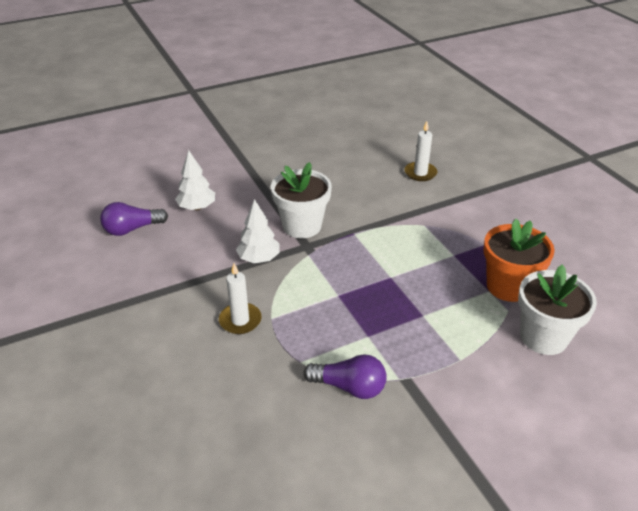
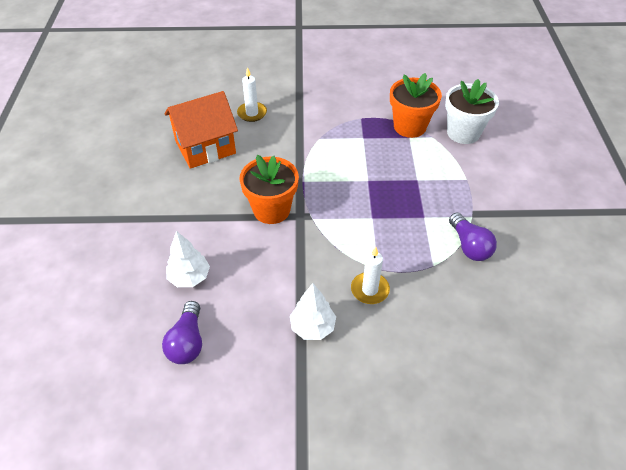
camera: 65 degrees left, 10 degrees up
white tree [236,199,280,263] -> white tree moved to [290,283,336,340]
white flower pot [271,162,332,238] -> orange flower pot [239,155,299,224]
purple light bulb [303,354,387,399] -> purple light bulb turned 120 degrees clockwise [449,212,497,261]
none -> orange house [165,91,238,169]

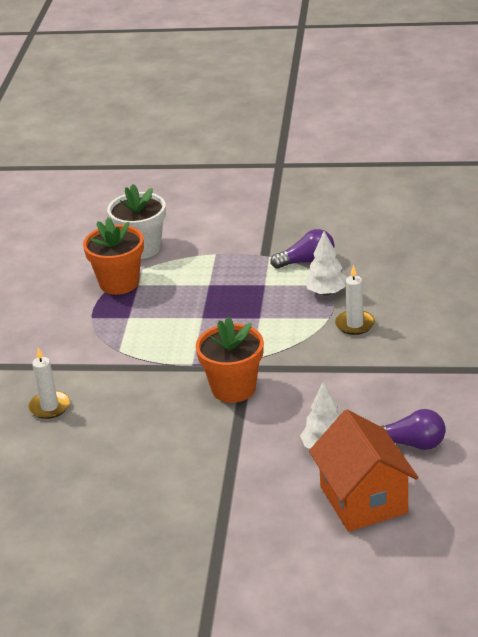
camera: 80 degrees left, 15 degrees down
orange house [165,91,238,169] -> orange house moved to [309,410,418,532]
white tree [290,283,336,340] -> white tree moved to [304,231,347,296]

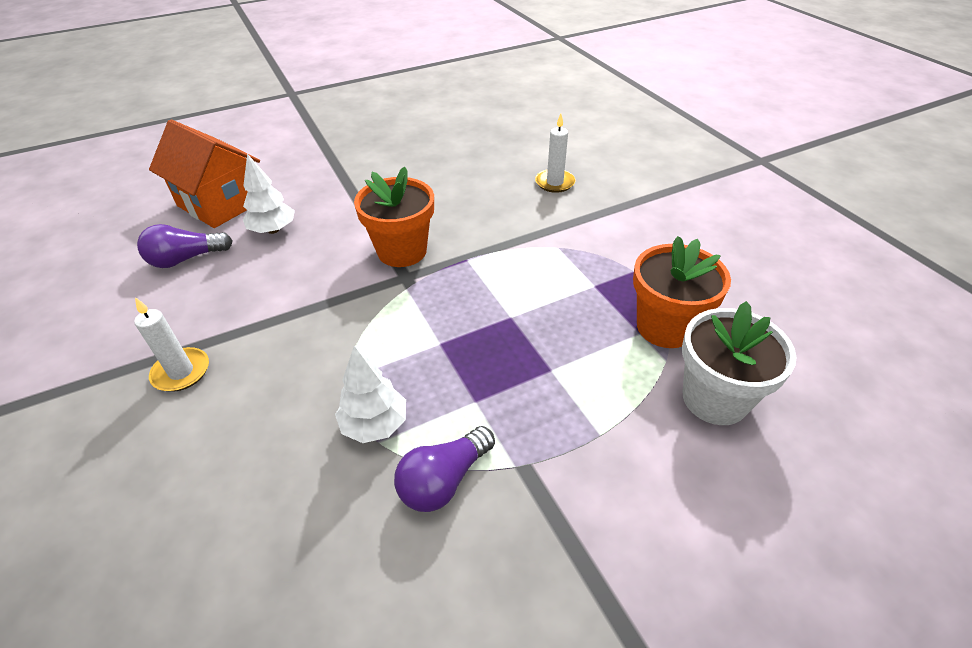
camera: 145 degrees right, 10 degrees up
white candle [335,265,375,335] -> white candle moved to [134,297,209,392]

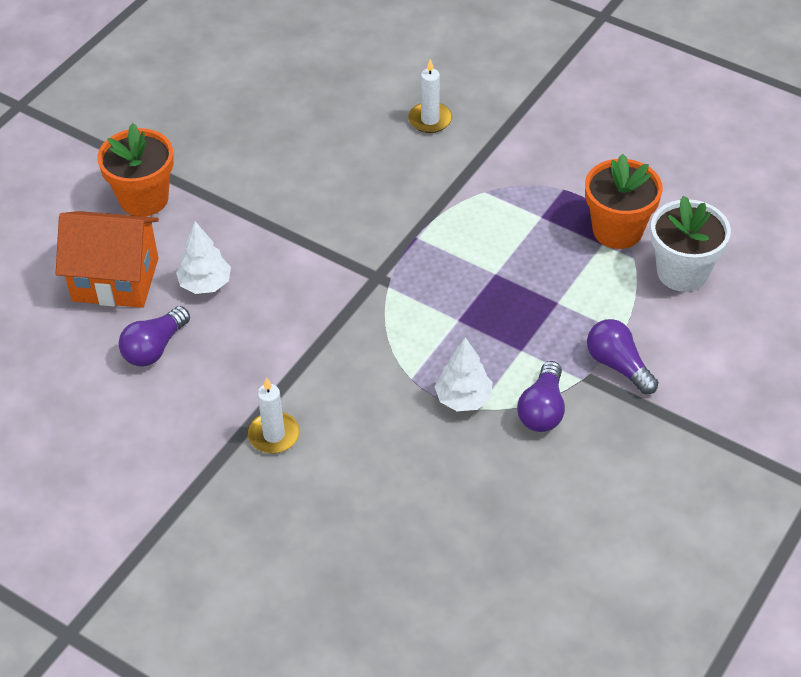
camera: 30 degrees left, 5 degrees up
orange flower pot [354,167,434,267] -> orange flower pot moved to [97,123,174,217]
none -> purple light bulb [587,319,658,395]

